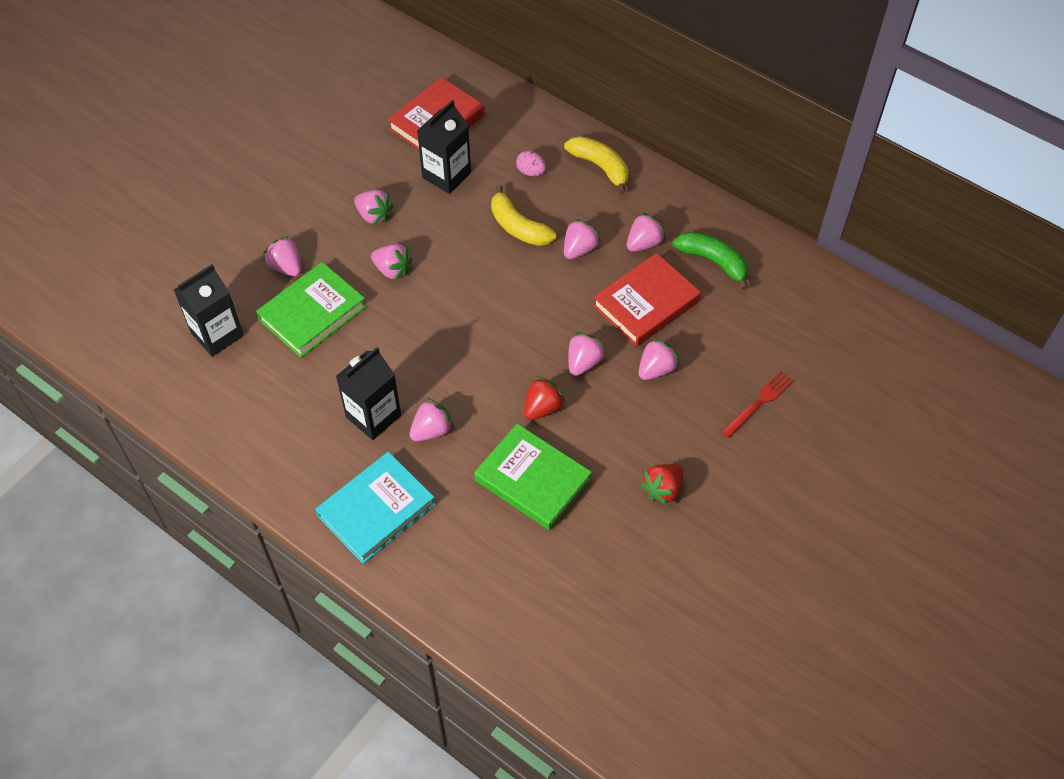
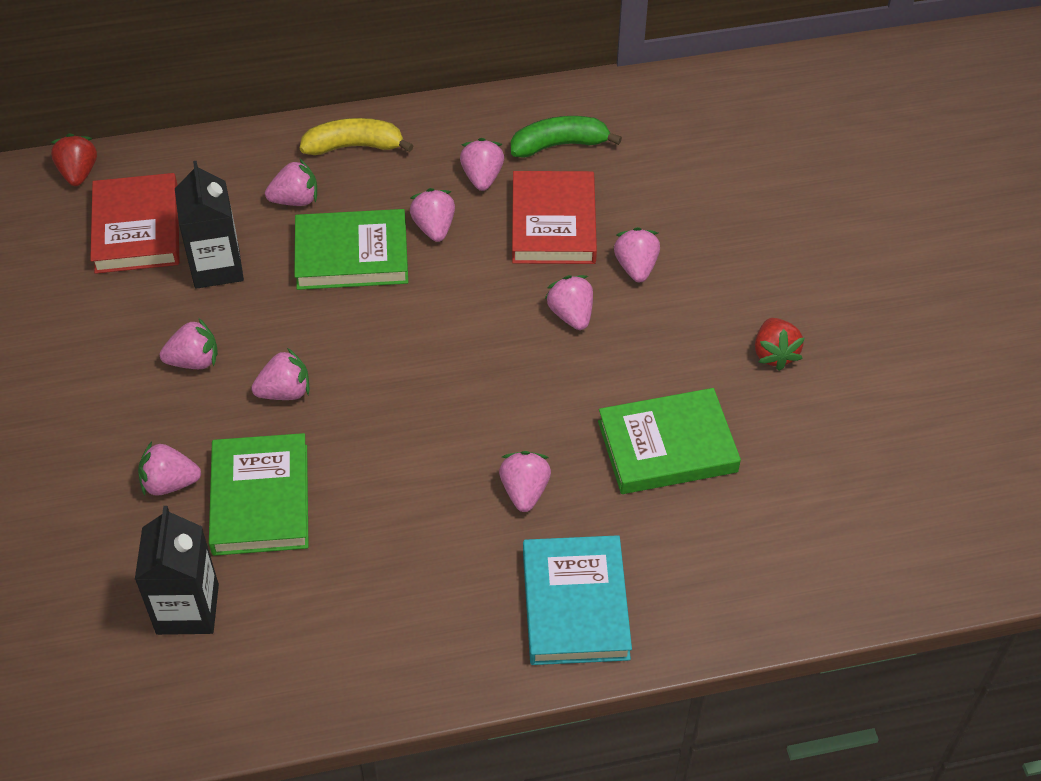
camera: 50 degrees left, 5 degrees down
black carton [336,347,401,440] -> none
yellow banana [491,185,556,246] -> green book [294,209,408,290]
pink egg [516,151,546,176] -> pink strawberry [265,159,317,206]
red strawberry [524,376,566,420] -> red strawberry moved to [51,133,97,186]
red fork [721,371,793,438] -> none

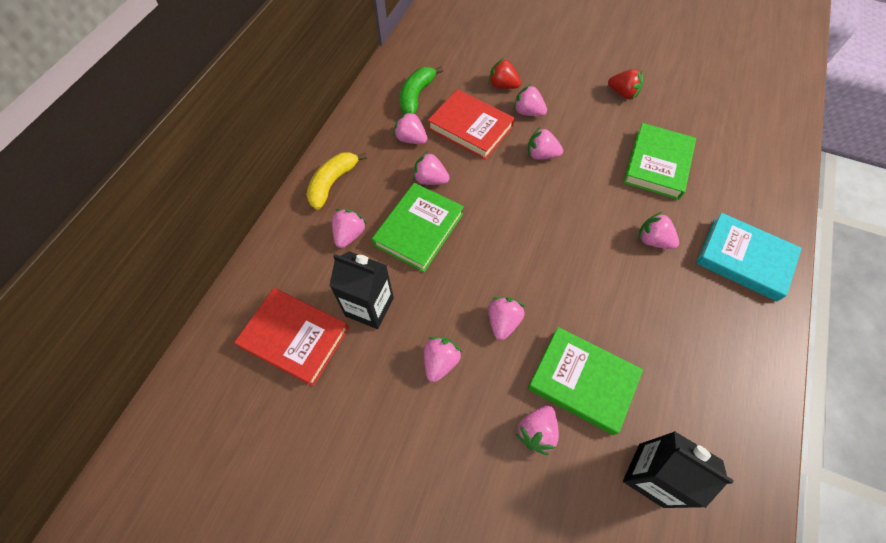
camera: 55 degrees left, 10 degrees up
red strawberry [51,133,97,186] -> red strawberry moved to [489,58,521,89]

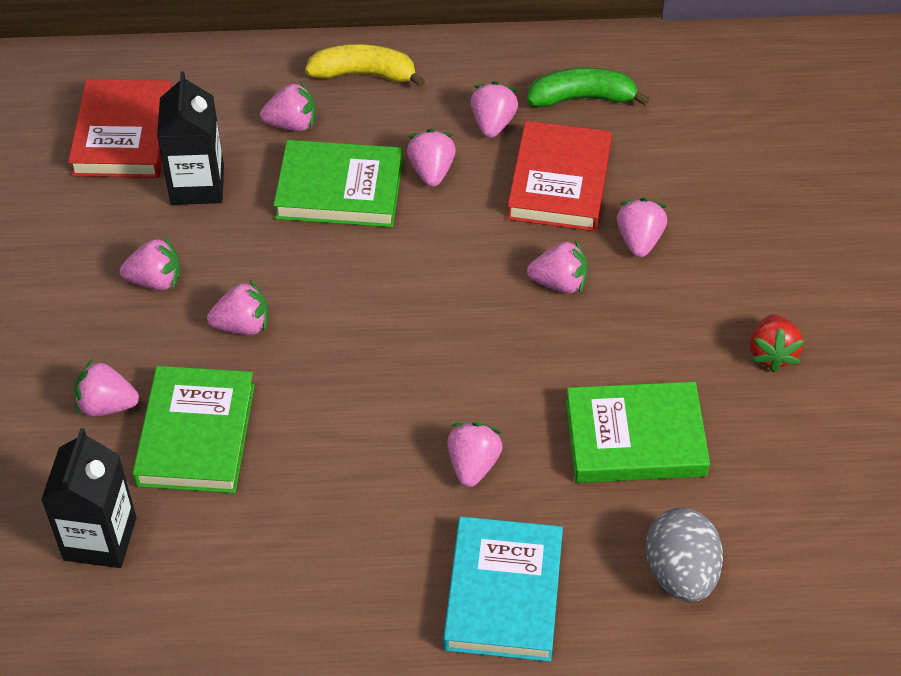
camera: 65 degrees right, 10 degrees down
red strawberry [489,58,521,89] -> none
pink strawberry [528,127,563,160] -> pink strawberry turned 105 degrees clockwise [527,239,588,293]
none -> grey egg [645,508,723,602]

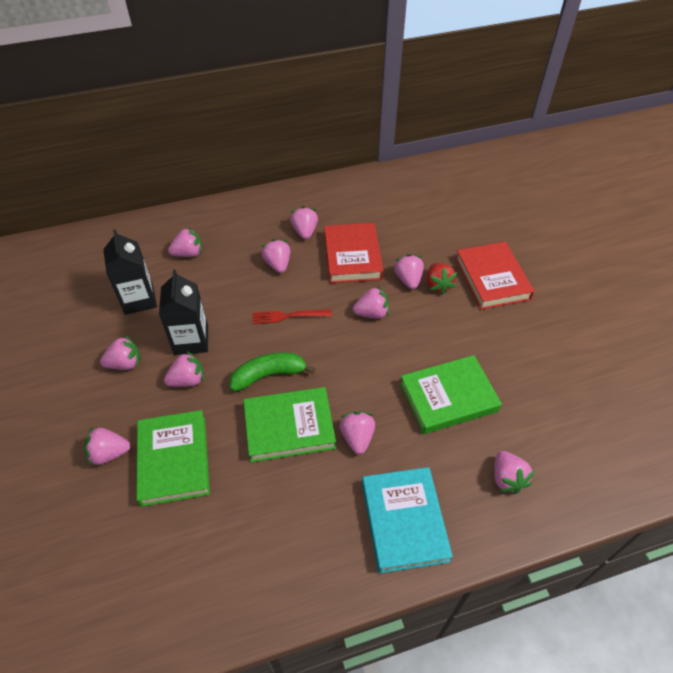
camera: 15 degrees left, 0 degrees up
black carton [41,428,136,568] -> black carton moved to [159,269,208,355]
red book [68,79,172,178] -> red book moved to [455,242,534,310]
green book [274,140,403,227] -> green book moved to [244,387,336,462]
yellow banana [305,44,425,87] -> none
green banana [527,68,650,108] -> green banana moved to [230,352,315,392]
grey egg [645,508,723,602] -> pink strawberry [494,451,535,494]
red strawberry [750,314,804,373] -> red strawberry moved to [426,263,457,295]
none -> red fork [253,310,332,324]

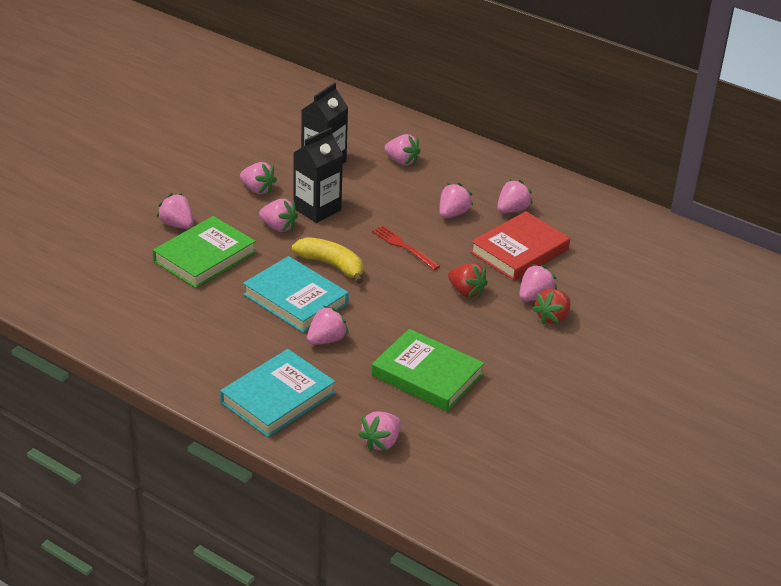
camera: 50 degrees right, 15 degrees down
green banana [230,352,315,392] -> yellow banana [292,237,363,284]
green book [244,387,336,462] -> turquoise book [243,256,349,333]
pink strawberry [353,286,389,319] -> red strawberry [448,263,488,298]
red book [455,242,534,310] -> none

